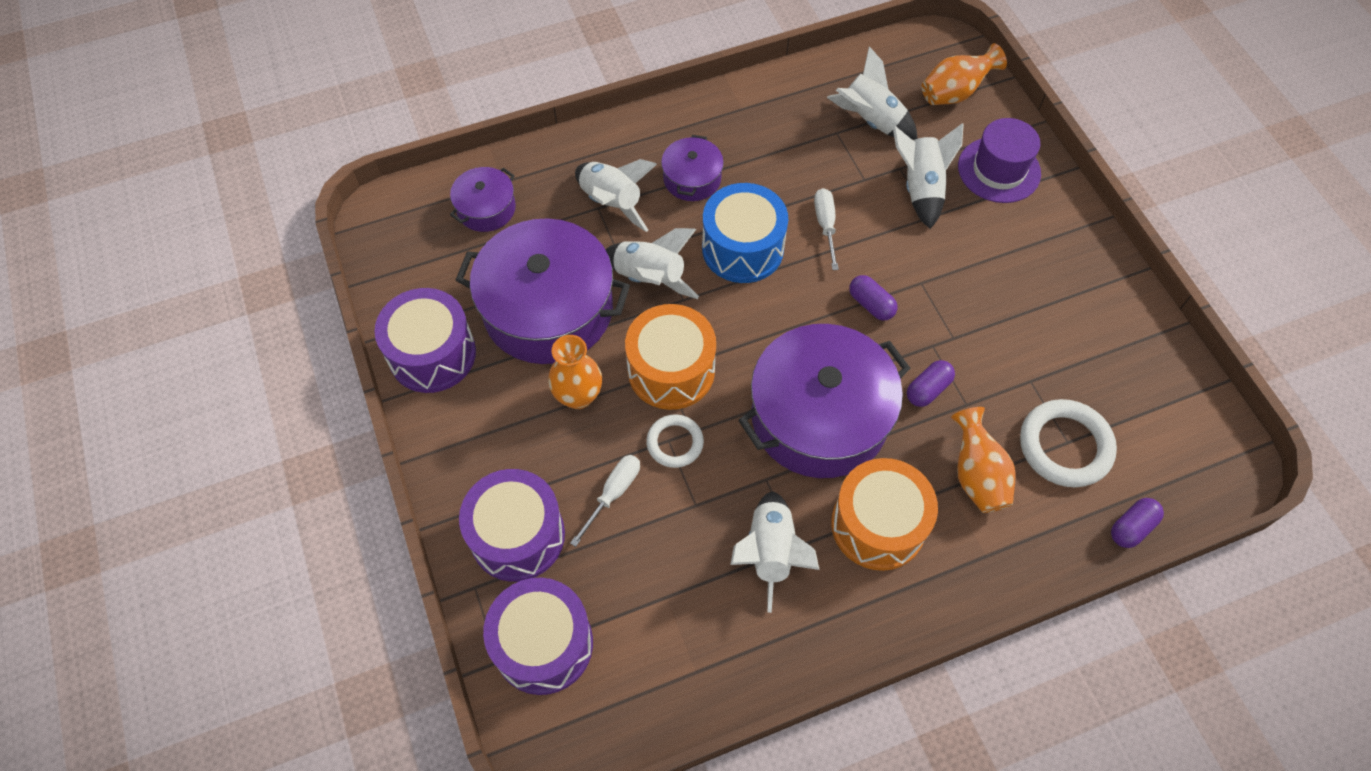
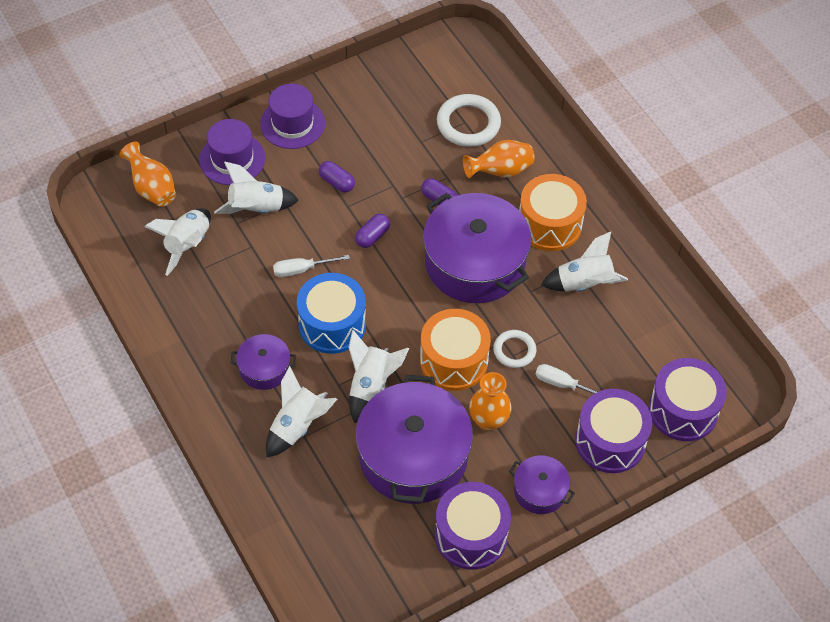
camera: 100 degrees left, 5 degrees down
purple pot [450,167,516,232] -> purple pot moved to [509,455,575,514]
purple capsule [1111,498,1164,548] -> purple capsule moved to [319,161,355,192]
none -> purple hat [260,84,325,149]

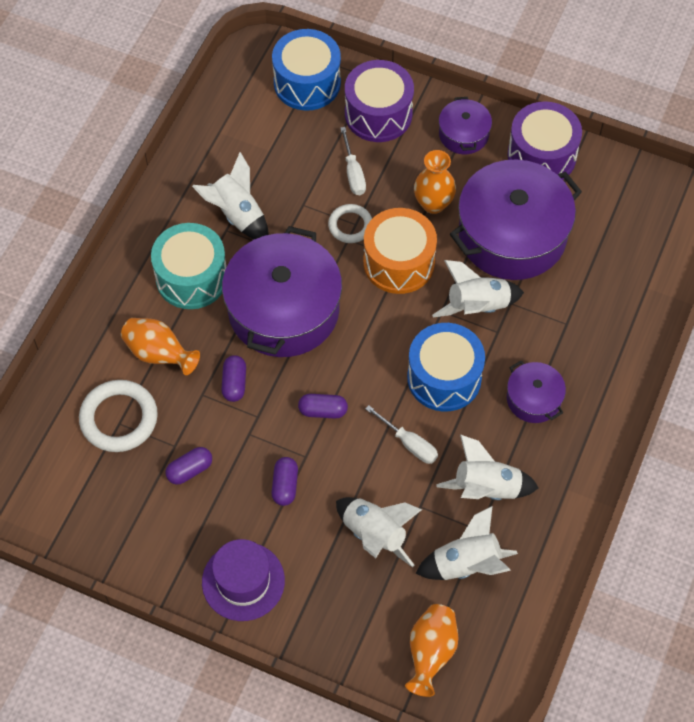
camera: 125 degrees left, 5 degrees up
purple hat [199,119,265,185] -> none
white rocket [266,366,337,457] -> white rocket moved to [436,434,539,500]
orange drum [519,174,587,251] -> turquoise drum [151,223,227,309]
purple drum [649,358,727,441] -> blue drum [272,29,341,111]
none -> purple capsule [165,447,212,485]

